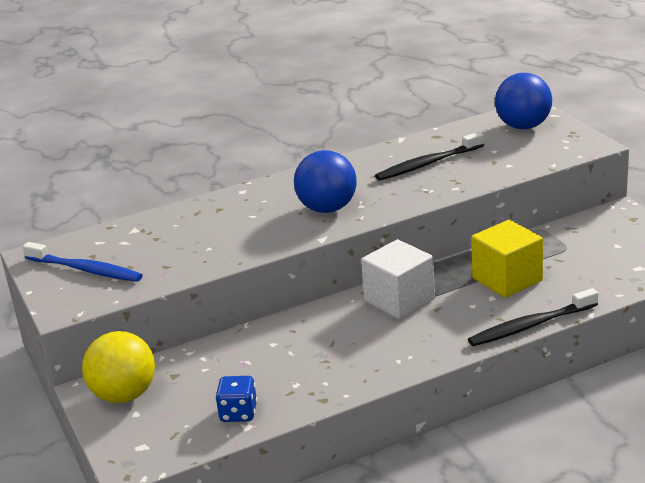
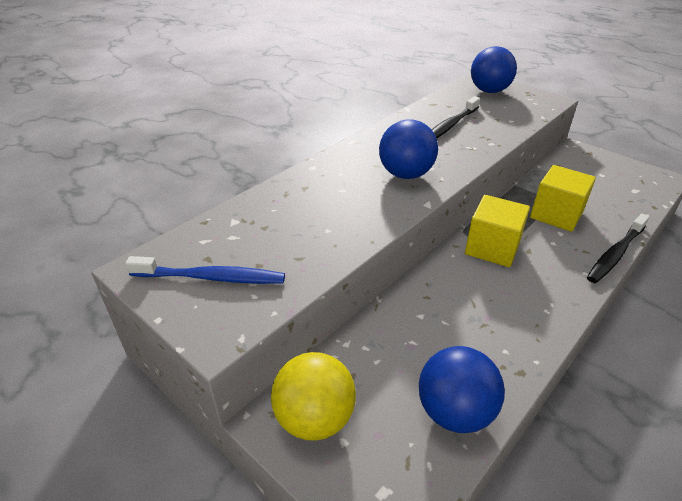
camera: 25 degrees left, 10 degrees up
blue dice [215,376,257,422] -> blue ball [419,346,505,433]
white cube [361,239,435,319] -> yellow cube [465,195,530,267]

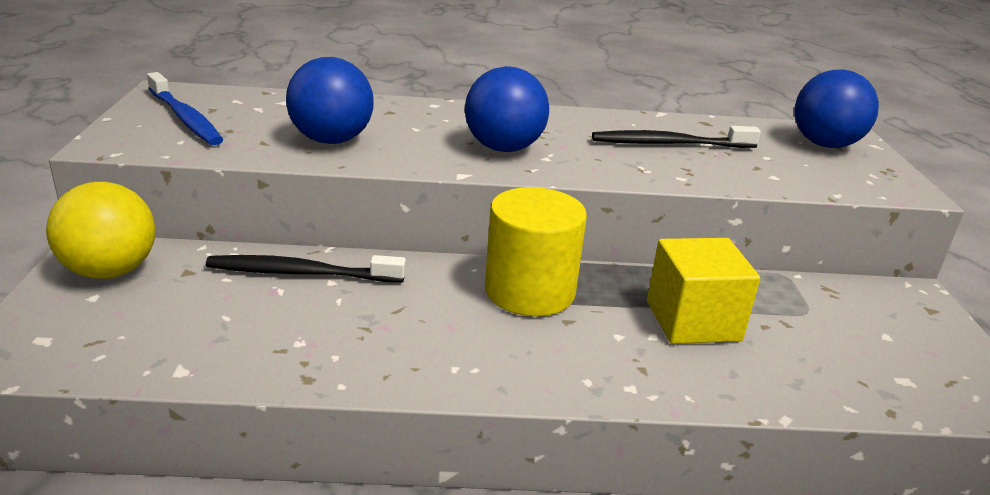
camera: 45 degrees right, 10 degrees down
blue ball [419,346,505,433] -> blue ball moved to [286,57,374,144]
yellow cube [465,195,530,267] -> yellow cylinder [485,187,587,316]
black toothbrush [587,214,649,283] -> black toothbrush moved to [206,255,406,282]

